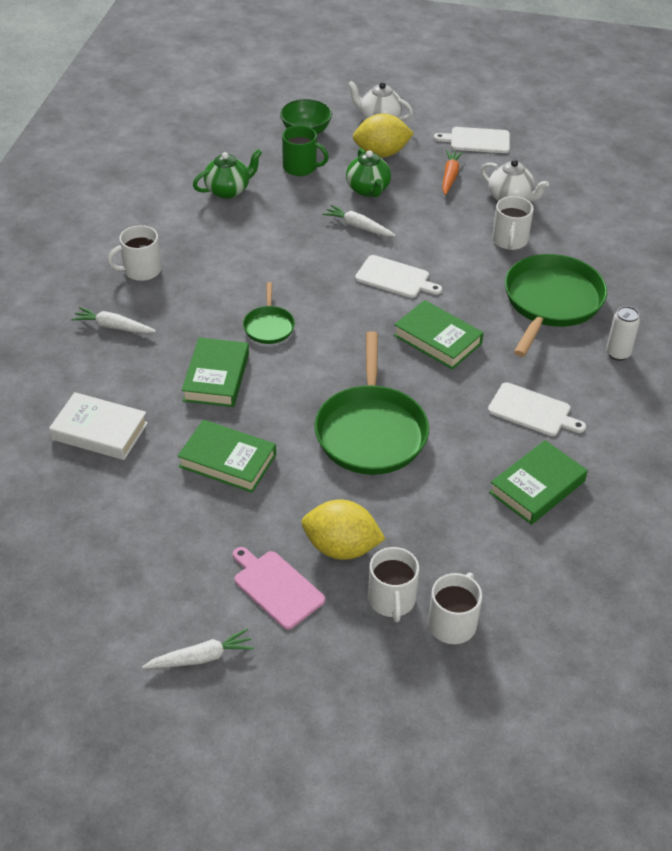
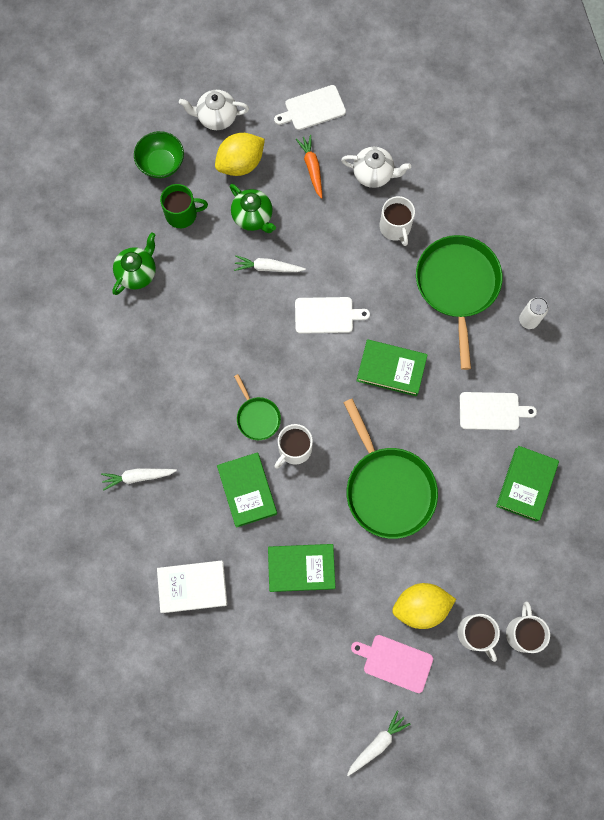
camera: 25 degrees left, 30 degrees up
white mug [108,225,161,281] -> white mug moved to [274,424,313,469]

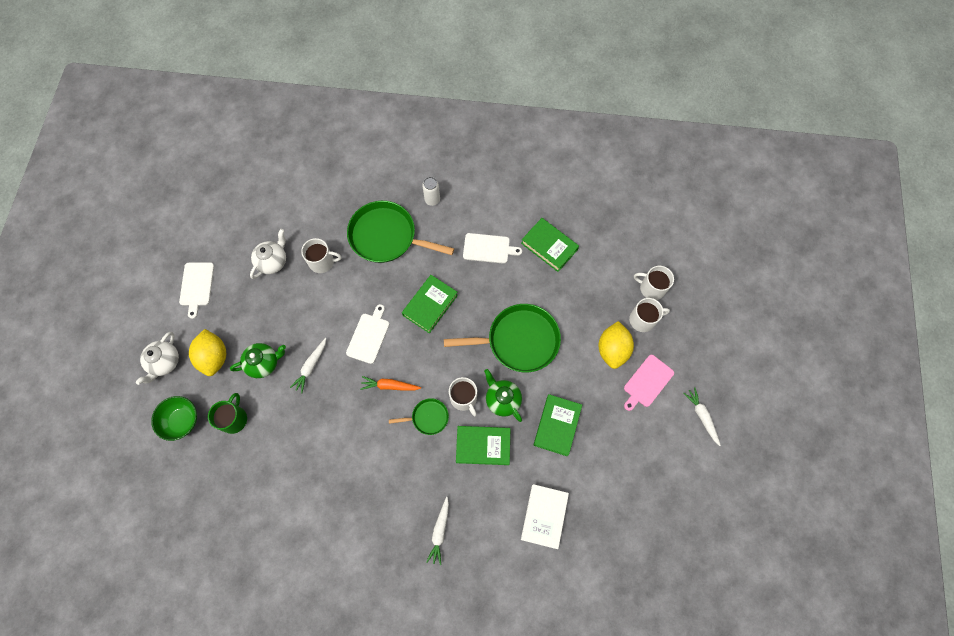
camera: 70 degrees left, 5 degrees down
green teapot [112,232,156,295] -> green teapot moved to [484,369,522,422]
orange carrot [296,135,322,199] -> orange carrot moved to [360,376,421,391]
white cutting board [460,392,537,430] -> white cutting board turned 75 degrees clockwise [463,233,522,264]

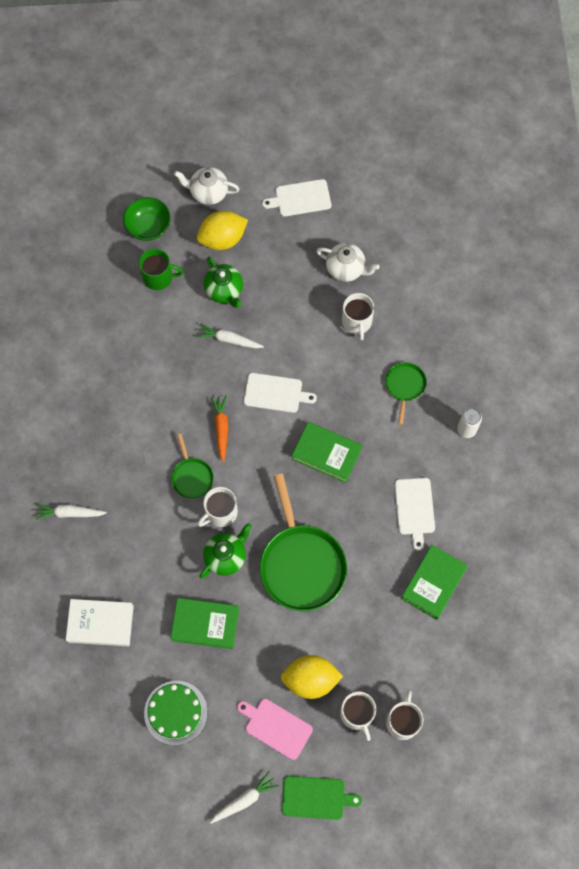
camera: 80 degrees right, 0 degrees up
green pan [347,201,454,263] -> green pan [386,362,427,425], size x0.50
green book [456,426,510,465] -> none
none -> green cake [144,681,207,745]
none -> green cutting board [282,776,362,820]

